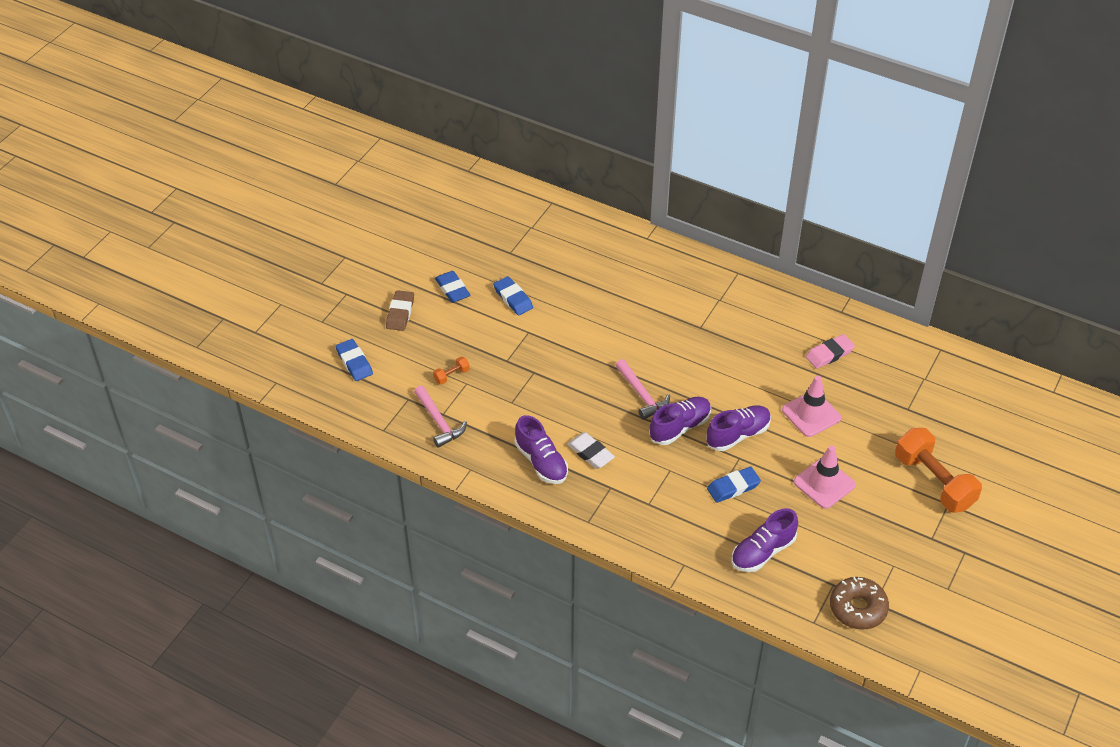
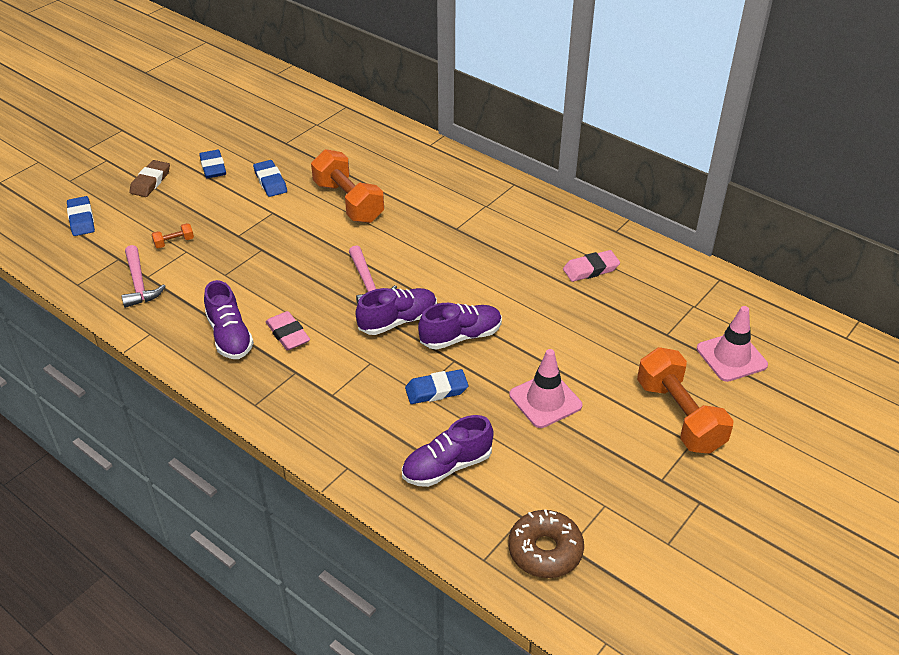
camera: 10 degrees right, 5 degrees down
white eraser [567,432,615,469] -> pink eraser [266,311,310,350]
pink traffic cone [782,376,841,437] -> pink traffic cone moved to [697,306,768,382]
none -> orange dumbbell [311,149,384,223]

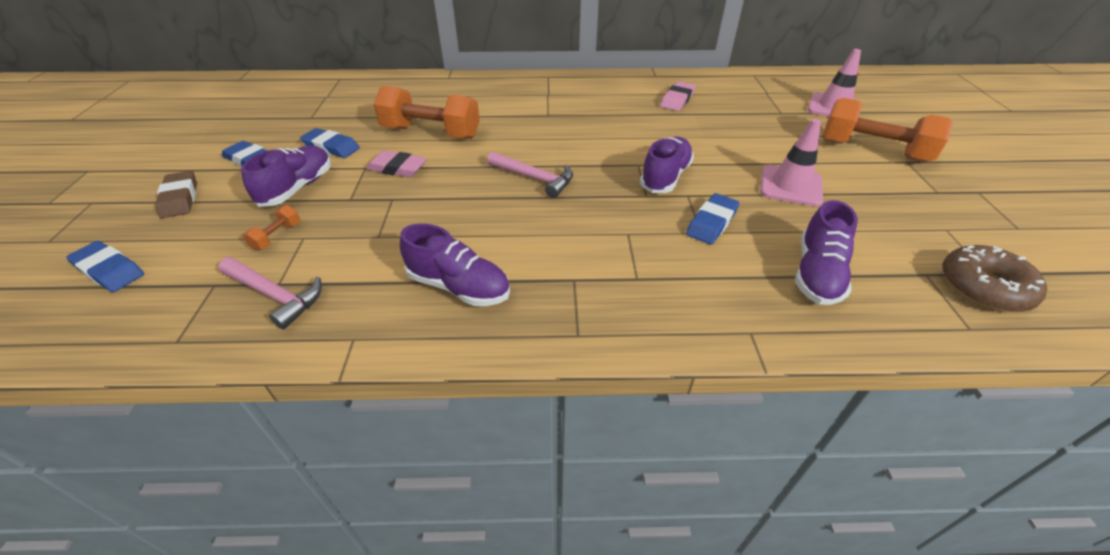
camera: 40 degrees left, 0 degrees up
pink eraser [266,311,310,350] -> pink eraser moved to [366,151,427,177]
purple shoe [356,288,437,335] -> purple shoe moved to [241,146,331,207]

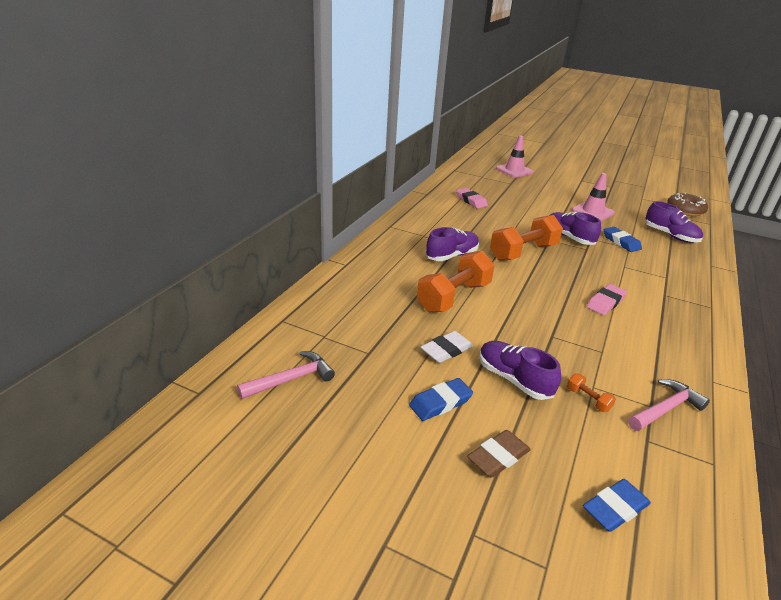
camera: 65 degrees left, 10 degrees down
brown eraser [155,171,197,218] -> brown eraser turned 45 degrees counterclockwise [467,430,531,478]
blue eraser [300,128,360,158] -> white eraser [420,331,473,363]
pink eraser [366,151,427,177] -> pink eraser moved to [587,284,627,315]
purple shoe [400,223,510,306] -> purple shoe moved to [425,227,479,261]
pink hammer [487,152,573,198] -> pink hammer moved to [237,351,335,399]
orange dumbbell [822,98,953,162] -> orange dumbbell moved to [490,215,563,261]

